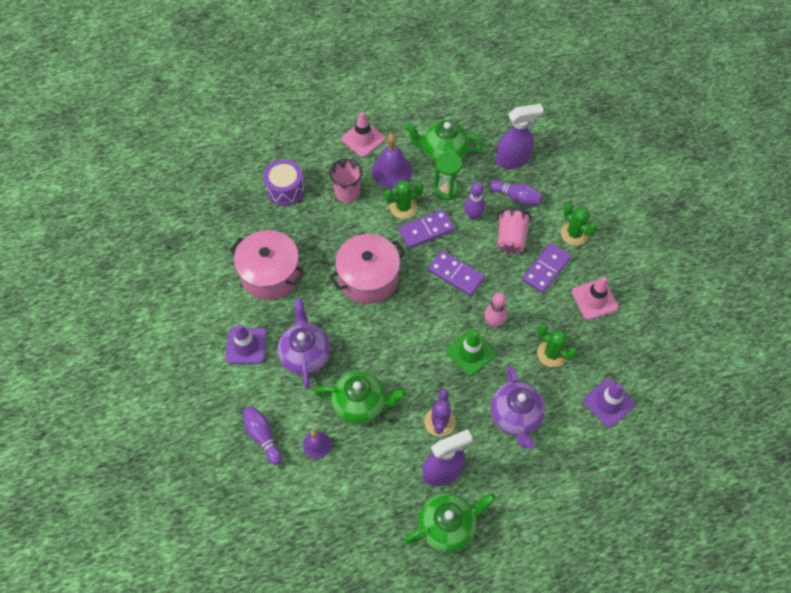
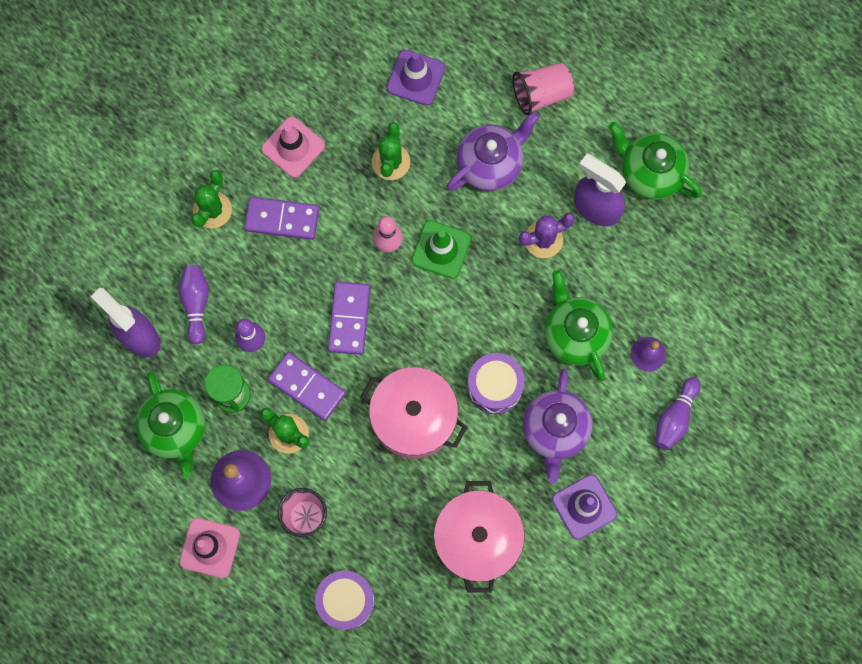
camera: 120 degrees left, 15 degrees up
purple teapot [278,299,330,389] -> purple teapot turned 45 degrees counterclockwise [523,369,592,483]
pink cup [497,208,532,254] -> pink cup moved to [512,63,574,116]
none -> purple drum [467,353,525,414]

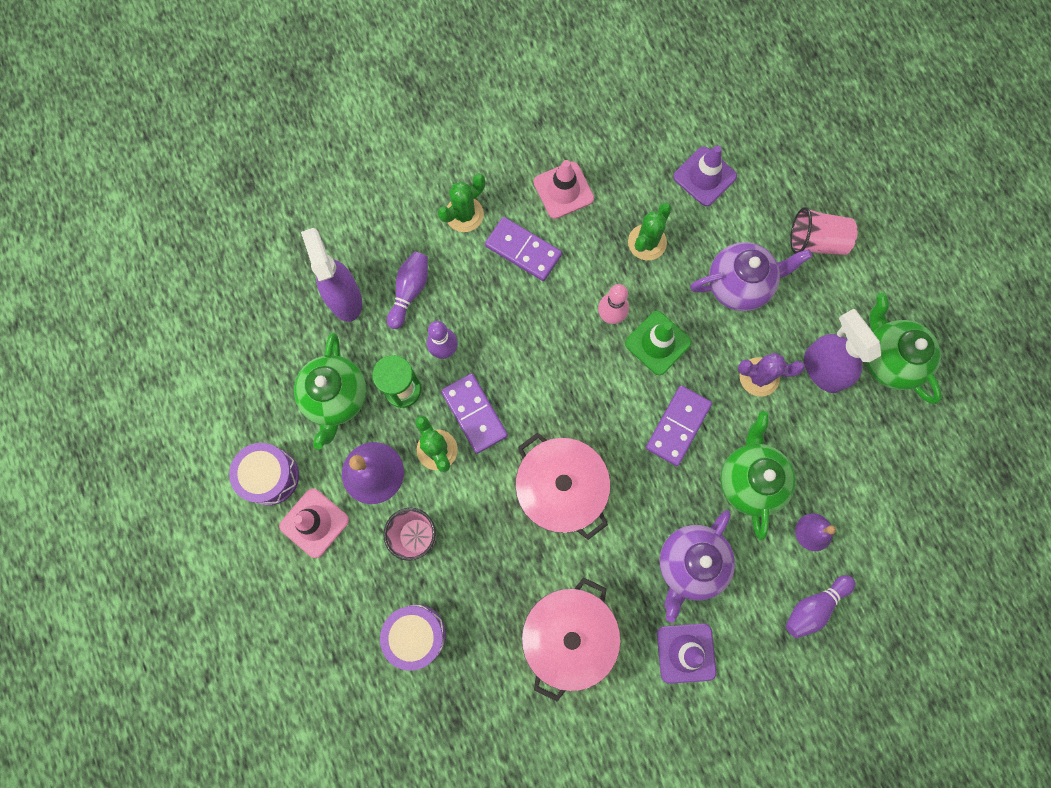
camera: 25 degrees right, 0 degrees up
purple domino [328,281,370,355] -> purple domino moved to [646,386,712,466]
purple drum [467,353,525,414] -> purple drum moved to [229,443,299,505]

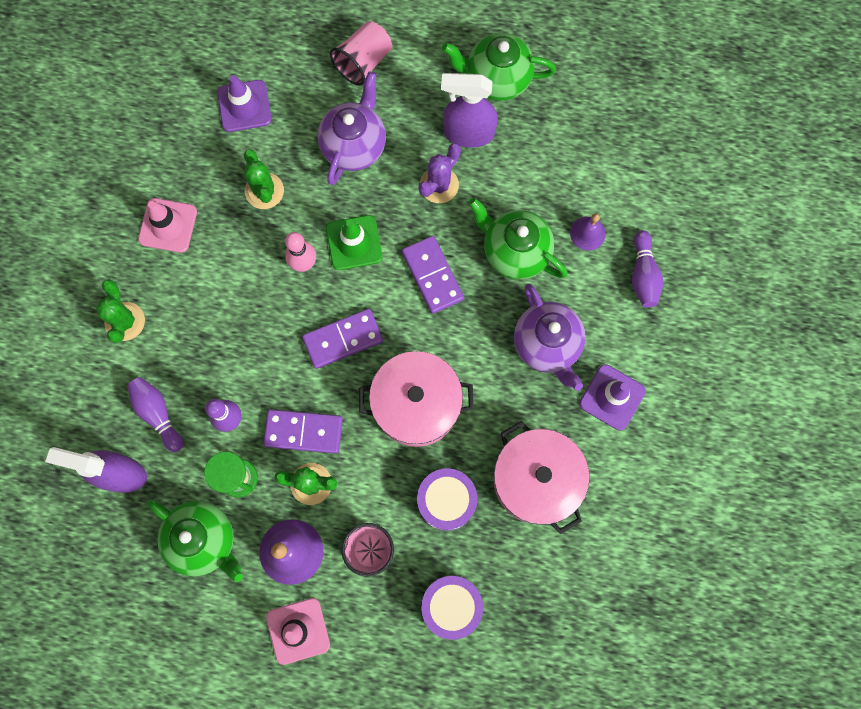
camera: 55 degrees left, 0 degrees up
purple drum [229,443,299,505] -> purple drum moved to [417,468,478,531]
purple domino [485,217,562,281] -> purple domino moved to [302,309,383,369]

